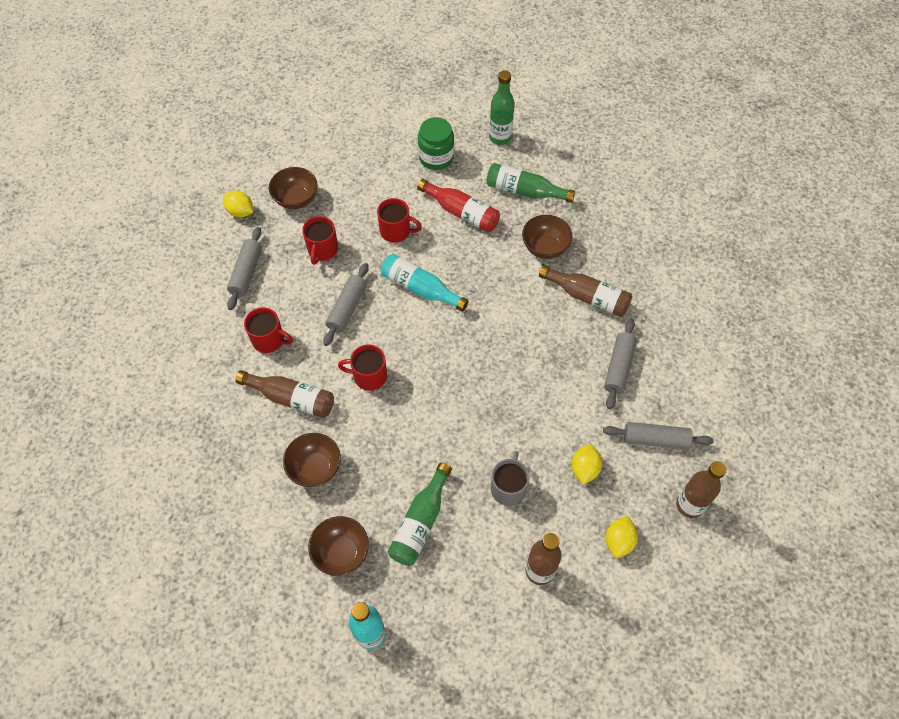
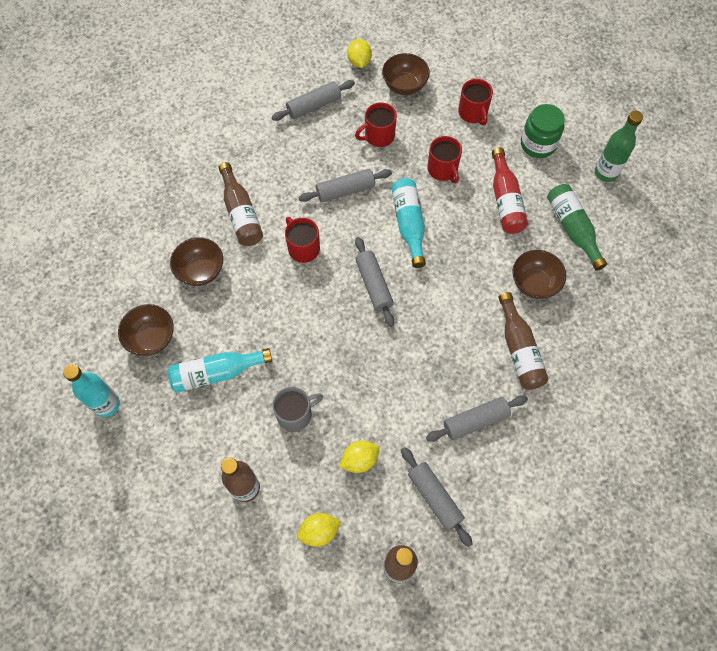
camera: 50 degrees right, 5 degrees up
red mug [244,307,293,353] -> red mug moved to [458,79,493,126]
green bottle [388,463,452,566] -> turquoise bottle [168,348,272,393]
none -> grey rolling pin [355,237,394,327]

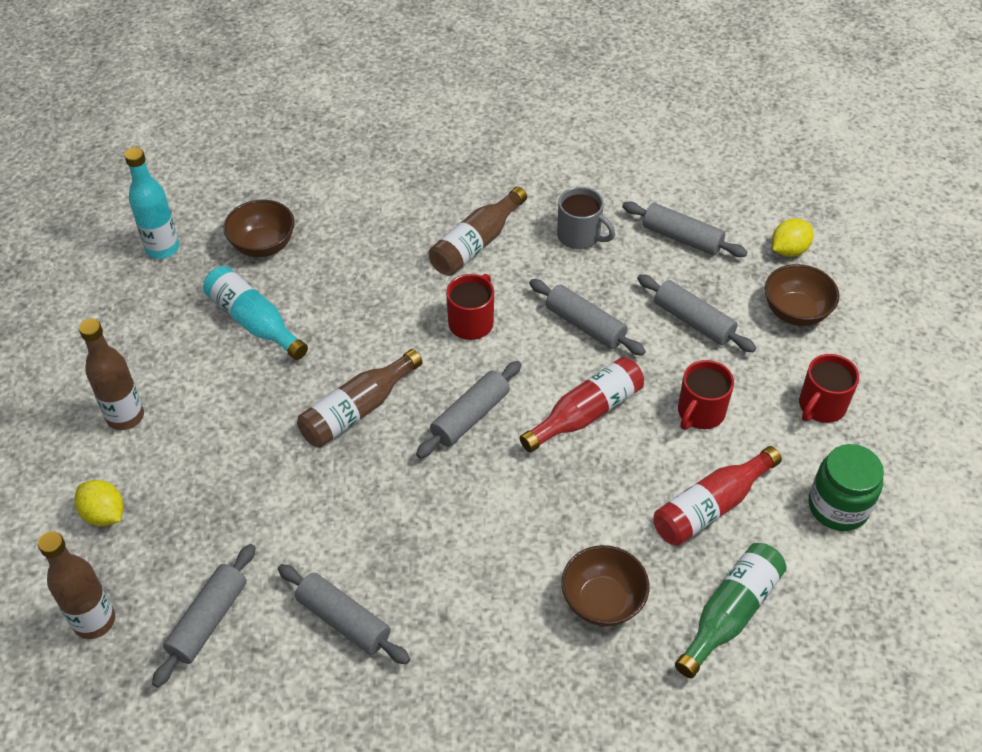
camera: 60 degrees right, 15 degrees down
brown bowl [170,237,223,286] -> none
grey mug [272,387,323,432] -> grey mug moved to [557,187,615,249]
yellow lemon [339,441,380,473] -> none
red mug [355,102,397,147] -> grey rolling pin [637,274,756,352]
turquoise bottle [391,178,426,268] -> red bottle [520,357,644,452]
brown bottle [499,292,549,390] -> brown bottle moved to [297,349,422,448]
green bottle [595,111,643,182] -> none

